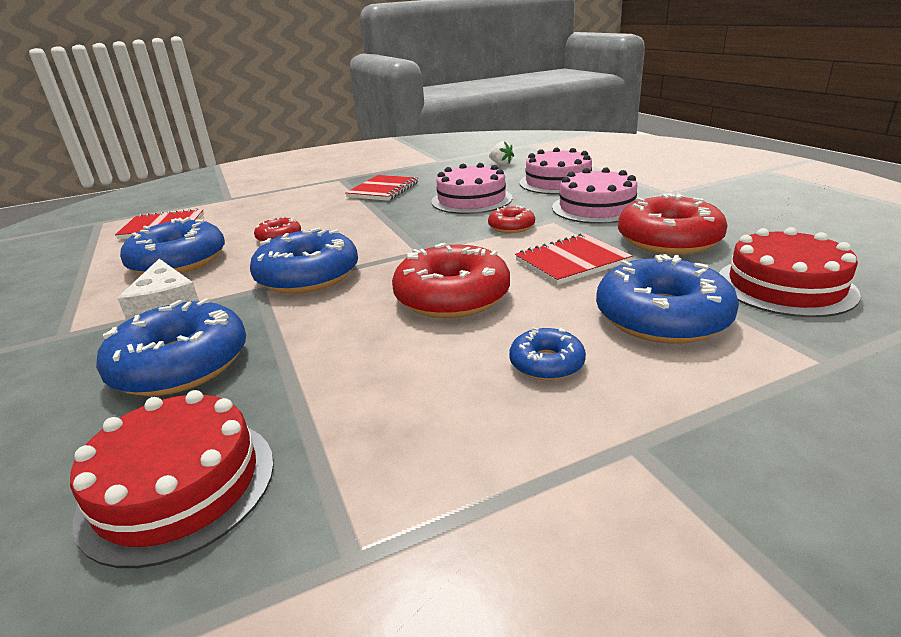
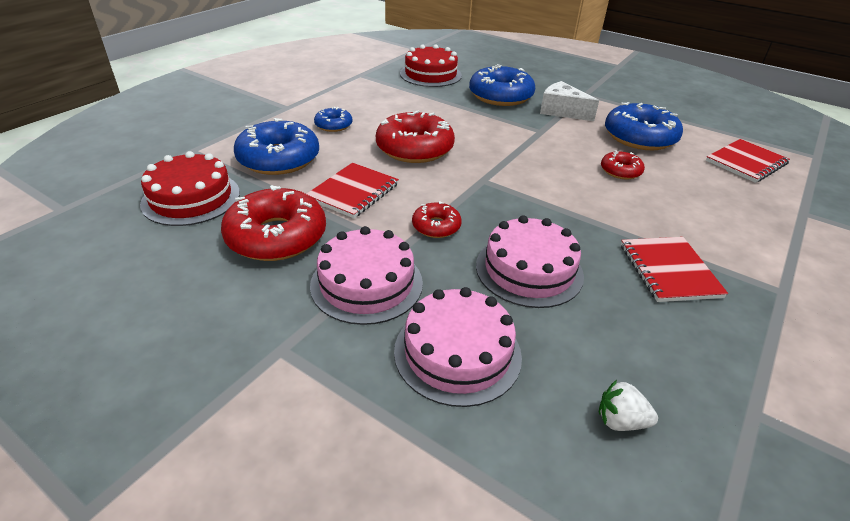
camera: 145 degrees right, 10 degrees up
blue donut [250,227,358,294] -> none

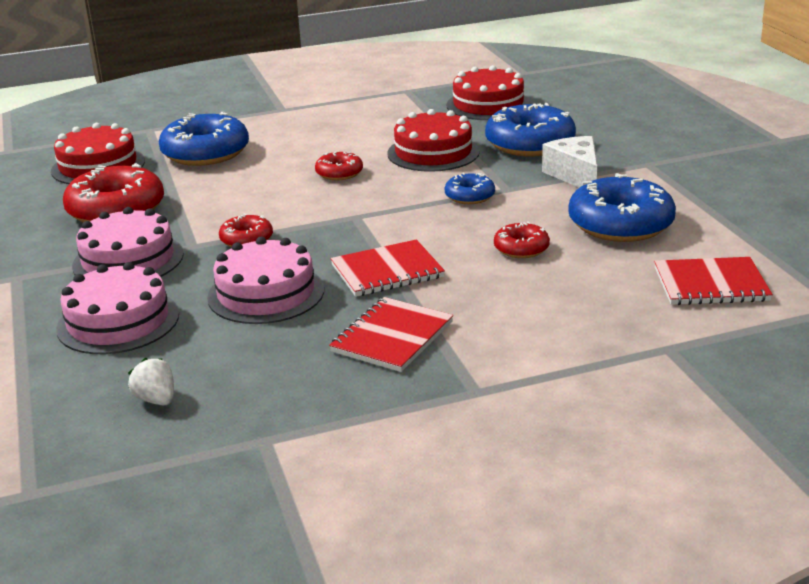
camera: 40 degrees right, 10 degrees down
red notebook [307,163,399,218] -> red notebook moved to [331,239,445,297]
blue donut [314,107,352,132] -> blue donut moved to [444,172,495,204]
red donut [376,111,455,163] -> red donut [315,152,363,180], size x0.51
none -> red cake [387,109,480,172]

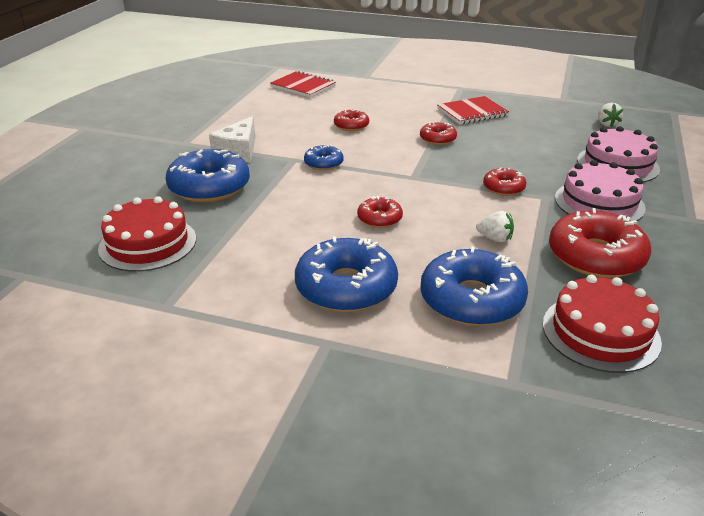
camera: 145 degrees left, 5 degrees up
pink cake [207,237,324,324] -> none
red notebook [331,239,445,297] -> red donut [420,121,457,145]
red cake [387,109,480,172] -> none
blue donut [568,173,676,242] -> blue donut moved to [295,236,398,312]
none -> white strawberry [476,211,514,243]

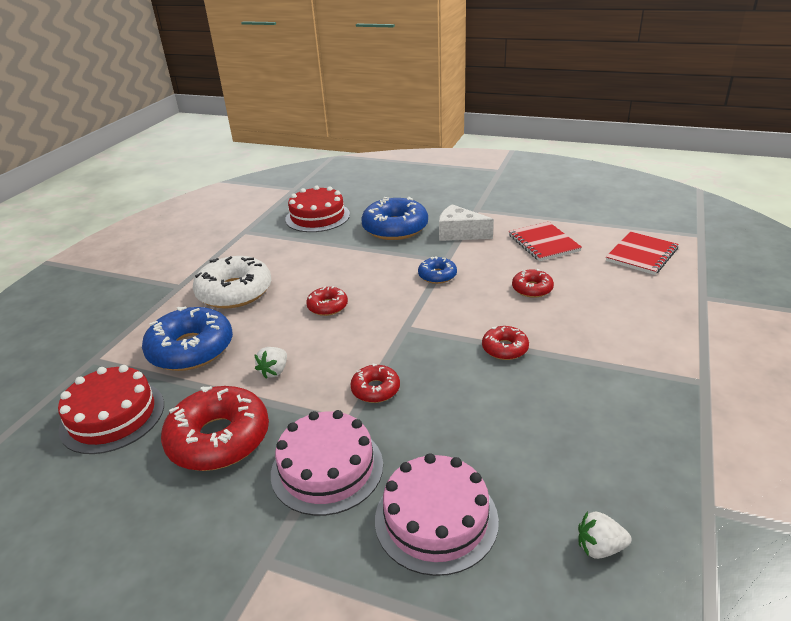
camera: 95 degrees right, 0 degrees up
blue donut [295,236,398,312] -> white donut [193,256,271,309]
red notebook [437,96,509,125] -> red notebook moved to [509,222,582,261]

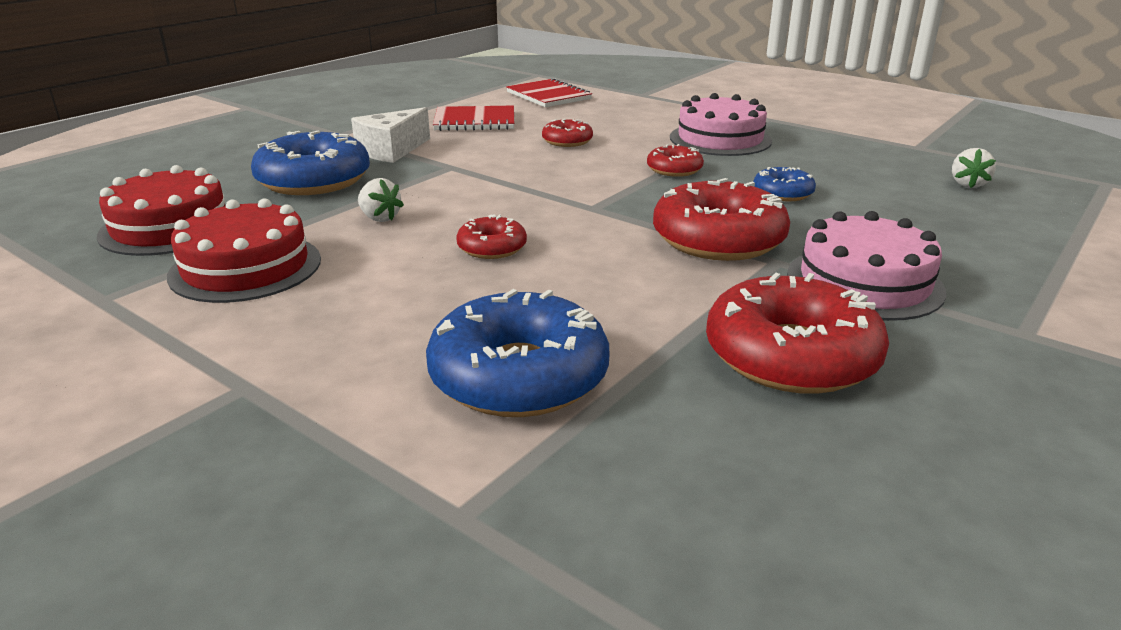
camera: 75 degrees left, 5 degrees down
red cake [58,365,164,454] -> red cake moved to [167,198,321,303]
white donut [193,256,271,309] -> none
white strawberry [254,347,287,378] -> white strawberry moved to [358,178,404,222]
red donut [350,363,400,403] -> red donut [653,178,790,261], size x1.95
pink cake [375,453,499,576] -> pink cake moved to [670,93,772,156]
blue donut [418,256,457,284] -> blue donut moved to [754,167,816,201]

